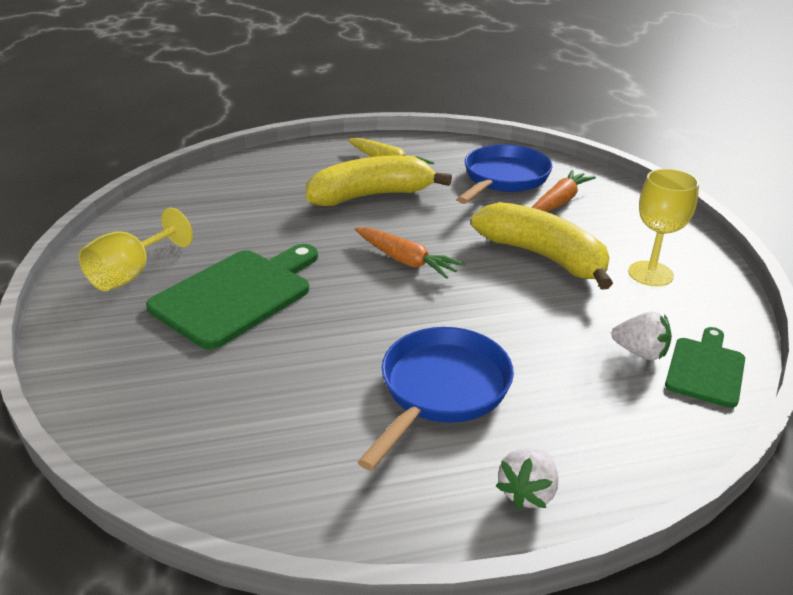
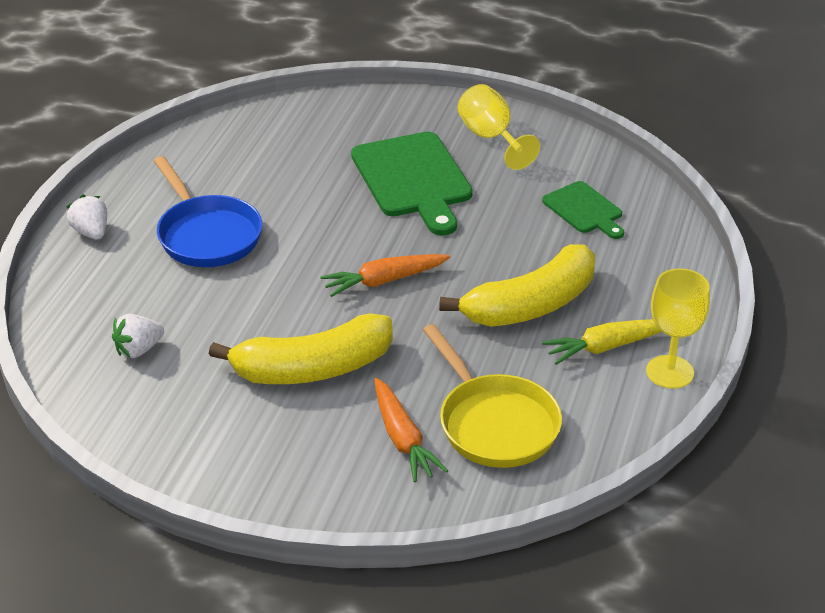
camera: 120 degrees right, 5 degrees up
yellow banana [306,156,452,206] -> yellow banana turned 45 degrees clockwise [439,244,595,327]
blue pan [457,144,553,204] -> yellow pan [423,324,562,468]
yellow goblet [628,168,699,286] -> yellow goblet moved to [646,268,710,389]
green cutting board [665,327,745,408] -> green cutting board moved to [542,181,624,239]

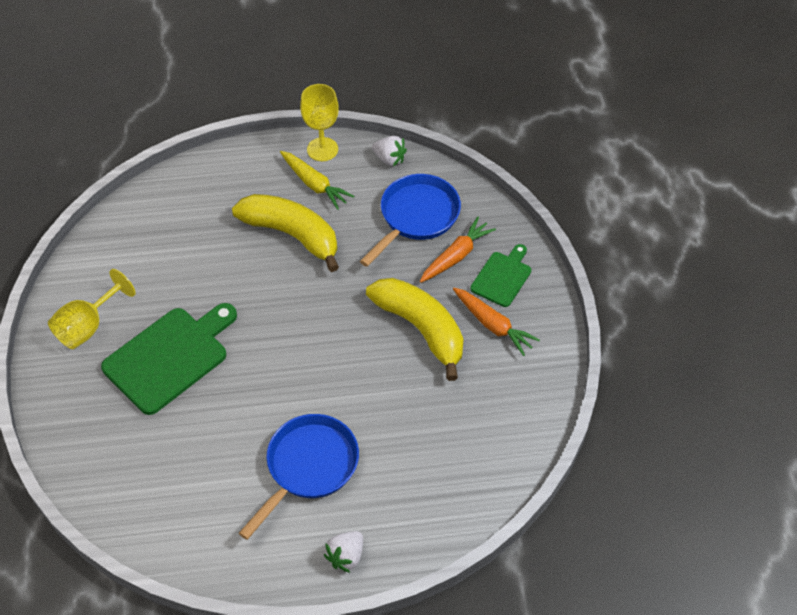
camera: 115 degrees left, 15 degrees up
white strawberry [112,314,164,358] -> white strawberry moved to [372,136,407,166]
orange carrot [320,254,450,297] -> orange carrot moved to [453,288,540,356]
yellow pan [423,324,562,468] -> blue pan [360,174,461,267]
green cutting board [542,181,624,239] -> green cutting board moved to [470,244,531,307]

